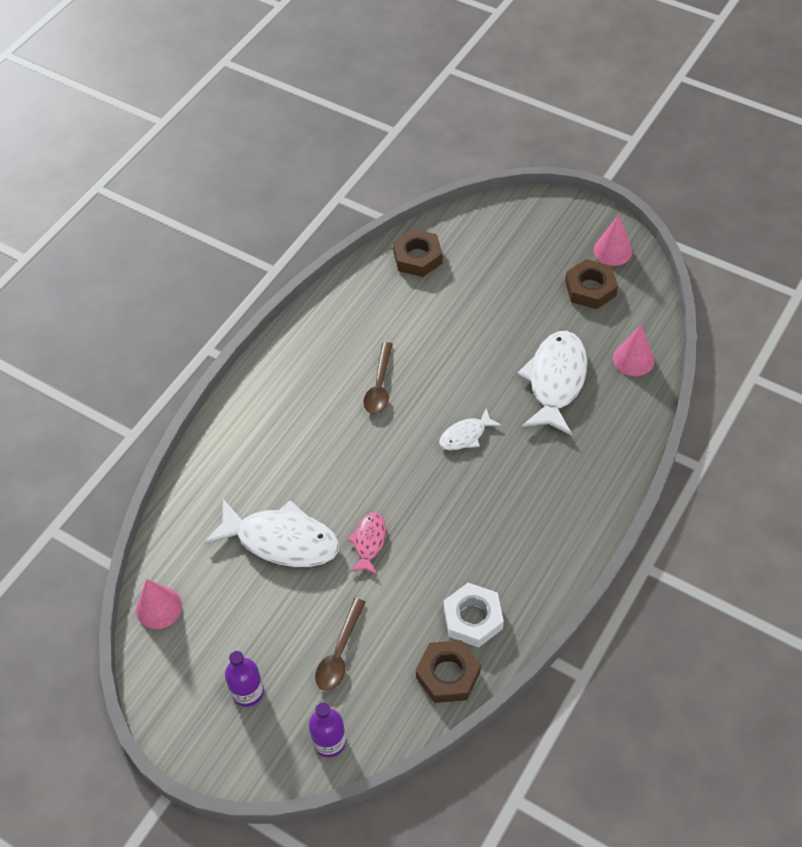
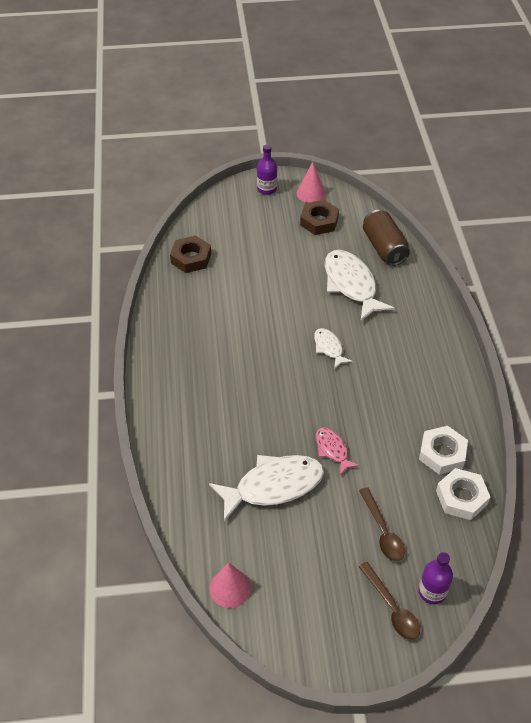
camera: 40 degrees left, 5 degrees down
purple bottle [225,651,264,707] -> purple bottle moved to [257,145,277,195]
brown spoon [363,342,393,414] -> brown spoon moved to [358,562,420,640]
brown nut [416,640,481,703] -> white nut [436,468,490,520]
white fish [439,408,501,451] -> white fish turned 135 degrees clockwise [314,328,353,369]
pink cone [613,325,655,376] -> brown can [363,210,410,266]

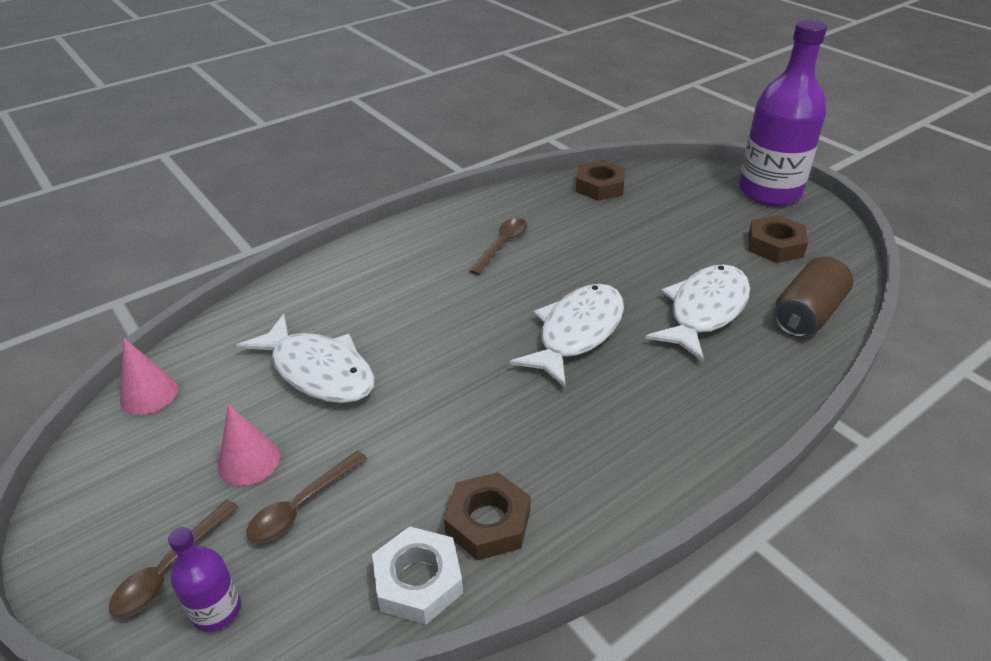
camera: 60 degrees right, 10 degrees down
purple bottle [257,145,277,195] -> purple bottle [739,20,827,205], size x2.26
pink cone [297,162,326,203] -> pink cone moved to [218,404,280,486]
white fish [314,328,353,369] -> white fish [510,284,624,388], size x1.94
pink fish [316,427,359,475] -> none
white nut [419,426,468,475] -> brown nut [444,472,531,561]
none -> brown spoon [469,218,527,275]

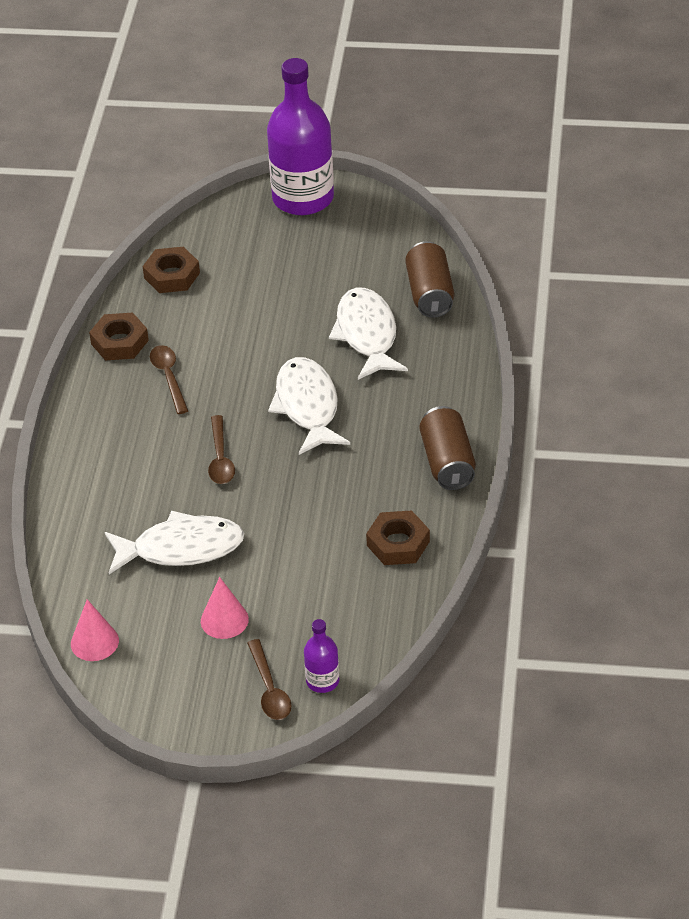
camera: 45 degrees left, 5 degrees up
brown spoon [247,450,367,543] -> brown spoon moved to [208,415,235,484]
white nut [372,526,463,625] -> none
brown nut [748,215,808,263] -> brown nut moved to [89,313,149,361]
none -> brown can [419,406,476,490]

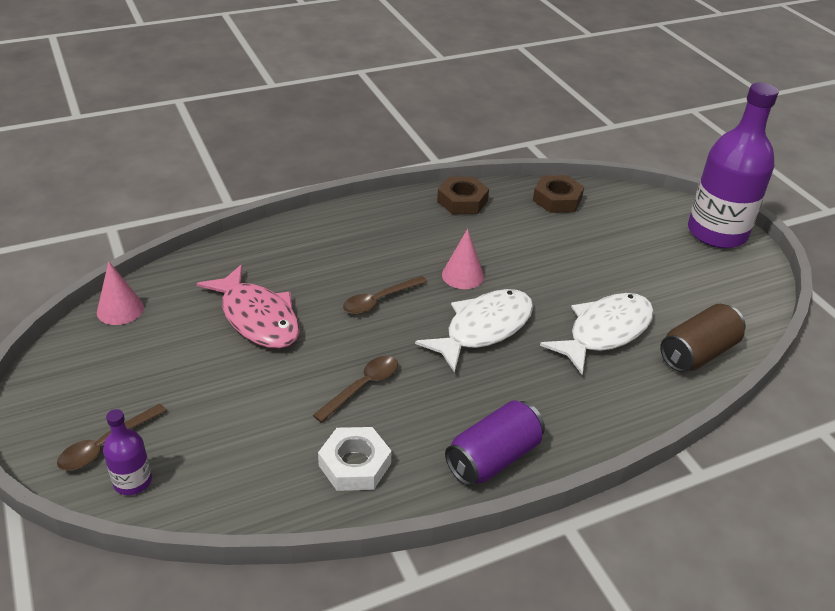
camera: 55 degrees right, 5 degrees down
white fish [105,511,244,575] -> pink fish [196,264,300,349]
brown spoon [150,345,188,414] -> brown spoon moved to [313,356,398,423]
pink cone [201,577,249,639] -> pink cone moved to [442,229,484,289]
brown nut [366,510,430,565] -> white nut [318,427,392,491]
brown can [419,406,476,490] -> purple can [445,401,545,486]

